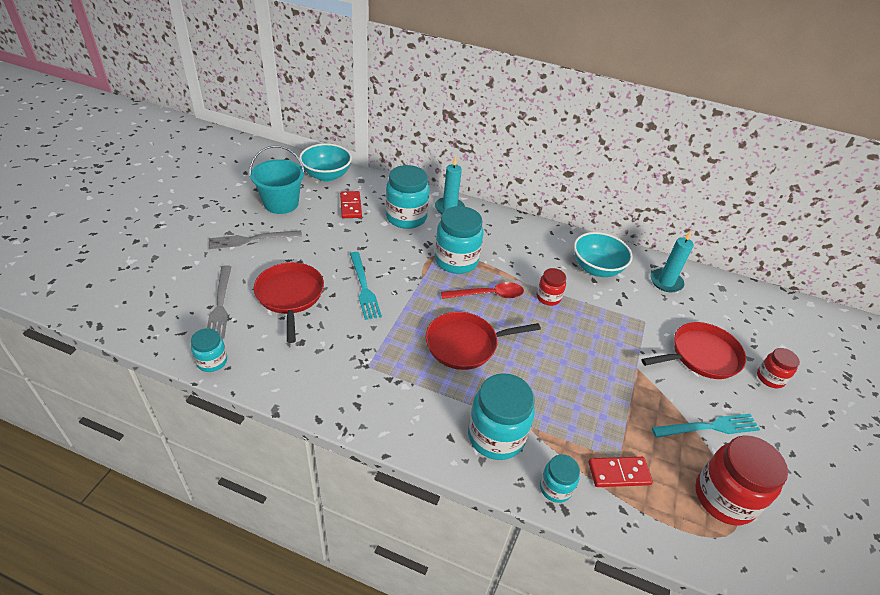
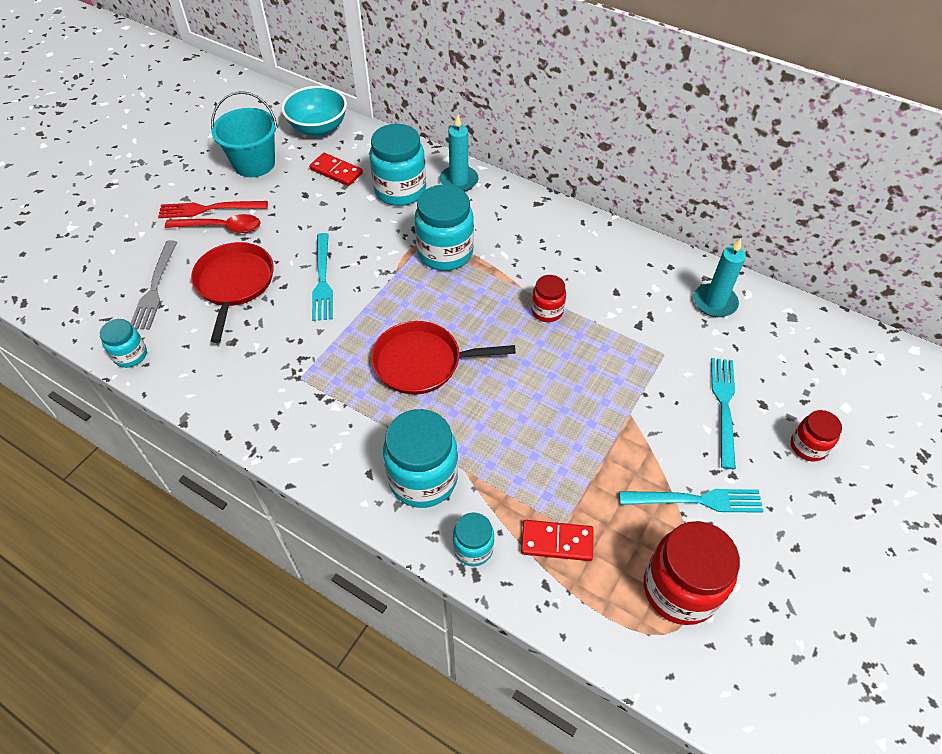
camera: 15 degrees right, 10 degrees up
grey fork [209,231,302,249] -> red fork [158,201,268,218]
red domino [340,191,362,218] -> red domino turned 60 degrees counterclockwise [309,153,363,186]
red spoon [441,282,524,299] -> red spoon moved to [165,214,260,233]
turquoise bowl [574,232,633,277] -> none
red pan [641,322,746,379] -> turquoise fork [711,358,736,469]

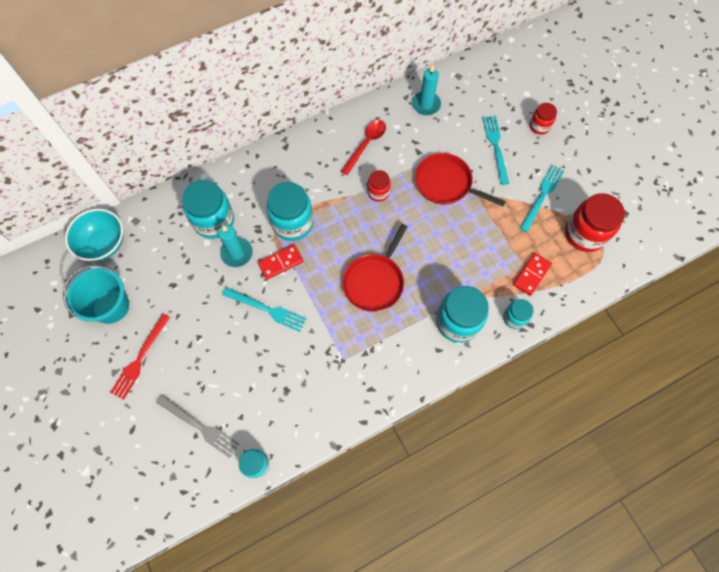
camera: 60 degrees left, 15 degrees up
red spoon [165,214,260,233] -> red spoon moved to [341,120,386,175]
red pan [191,242,274,343] -> red pan moved to [415,153,506,206]
red domino [309,153,363,186] -> red domino moved to [258,245,303,280]
turquoise candle [440,115,479,192] -> turquoise candle moved to [218,225,253,267]
turquoise fork [711,358,736,469] -> turquoise fork turned 45 degrees clockwise [482,116,509,185]

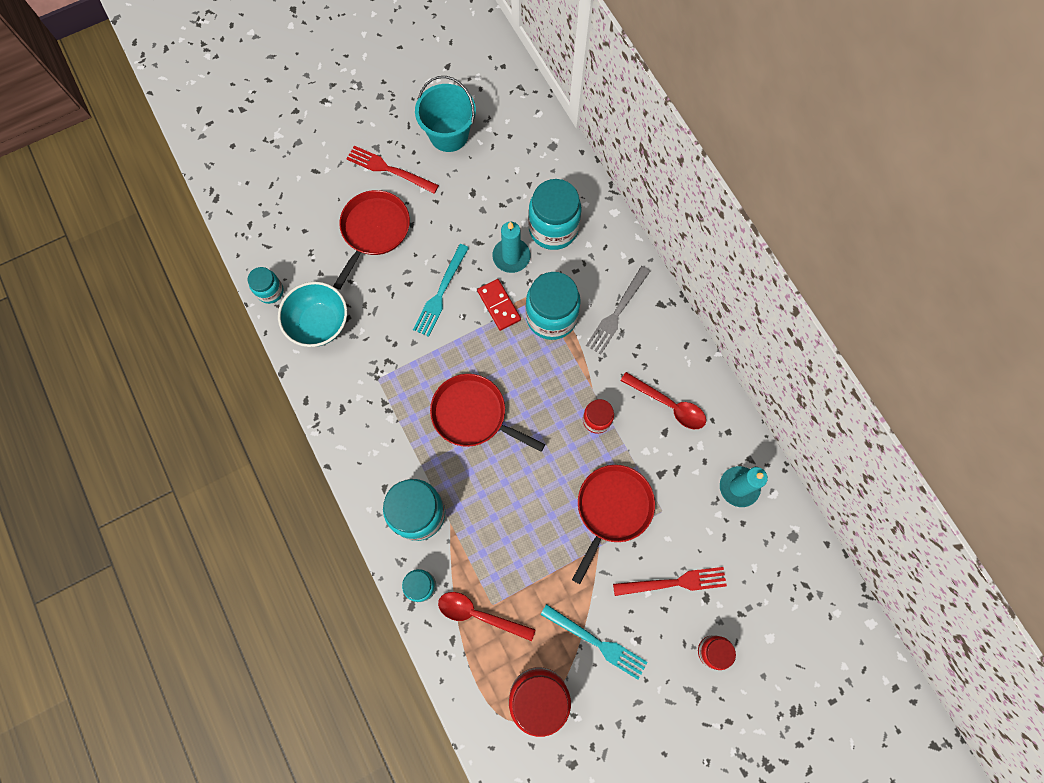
camera: 90 degrees right, 5 degrees up
turquoise bowl [65,209,123,261] -> turquoise bowl moved to [278,282,347,347]
grey fork [156,394,239,458] -> grey fork moved to [586,266,650,355]
turquoise fork [482,116,509,185] -> red fork [613,567,727,596]
red domino [513,253,552,296] -> red spoon [438,592,536,641]
none -> red pan [333,190,410,290]

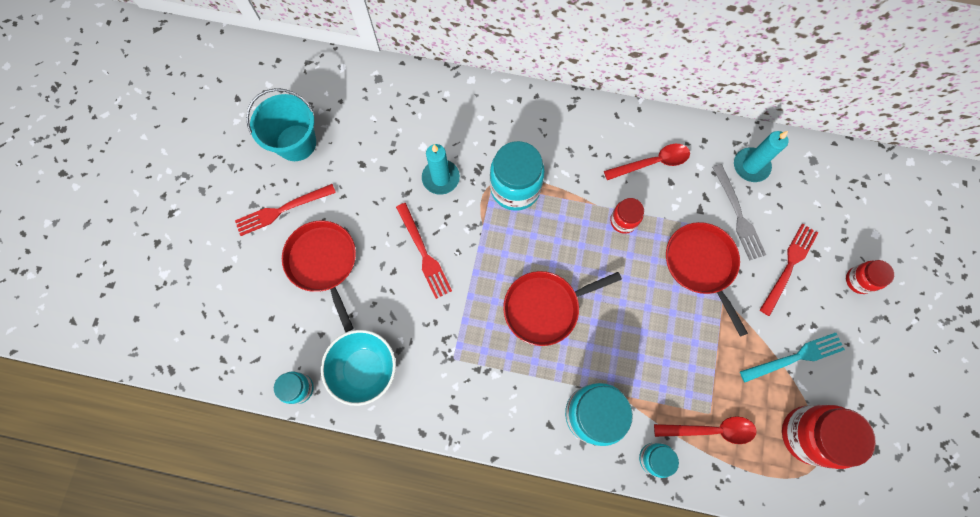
camera: 50 degrees left, 0 degrees up
turquoise fork [413,244,469,337] -> red fork [396,203,452,299]
red spoon [438,592,536,641] -> red spoon turned 150 degrees counterclockwise [654,416,757,444]
red domino [477,279,521,331] -> none
turquoise jar [528,179,581,250] -> none
grey fork [586,266,650,355] -> grey fork moved to [712,164,766,261]

